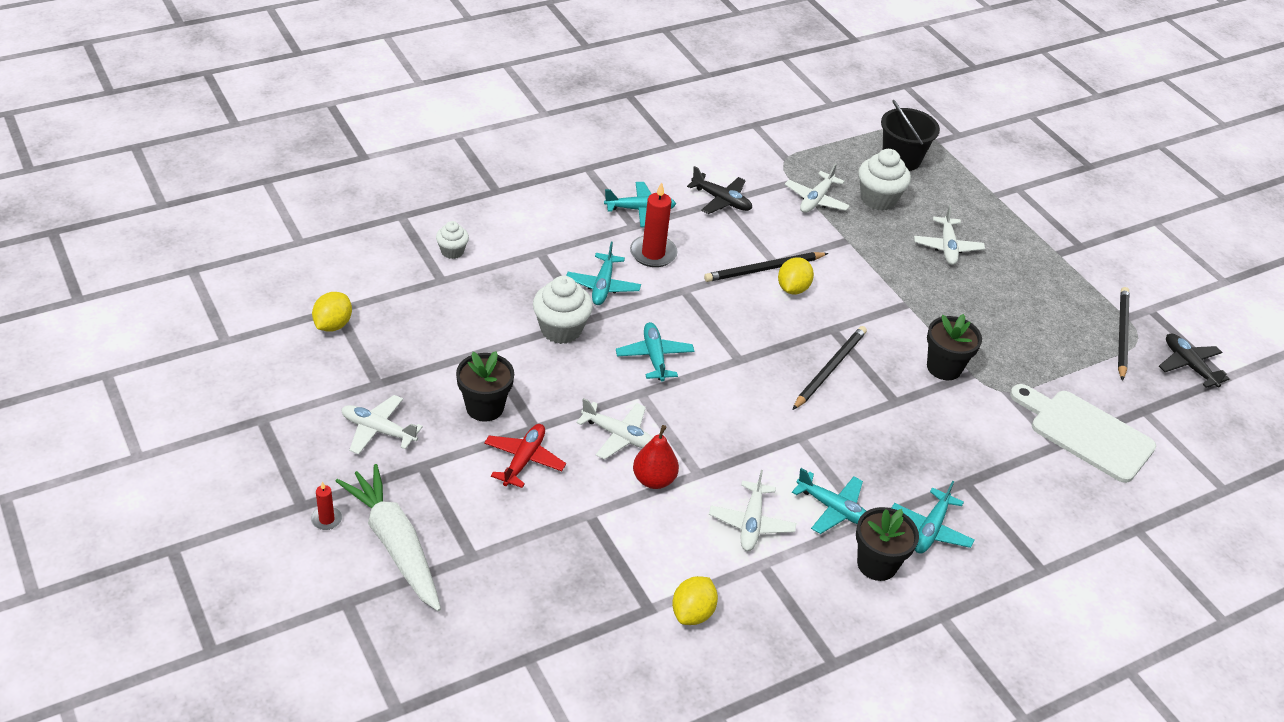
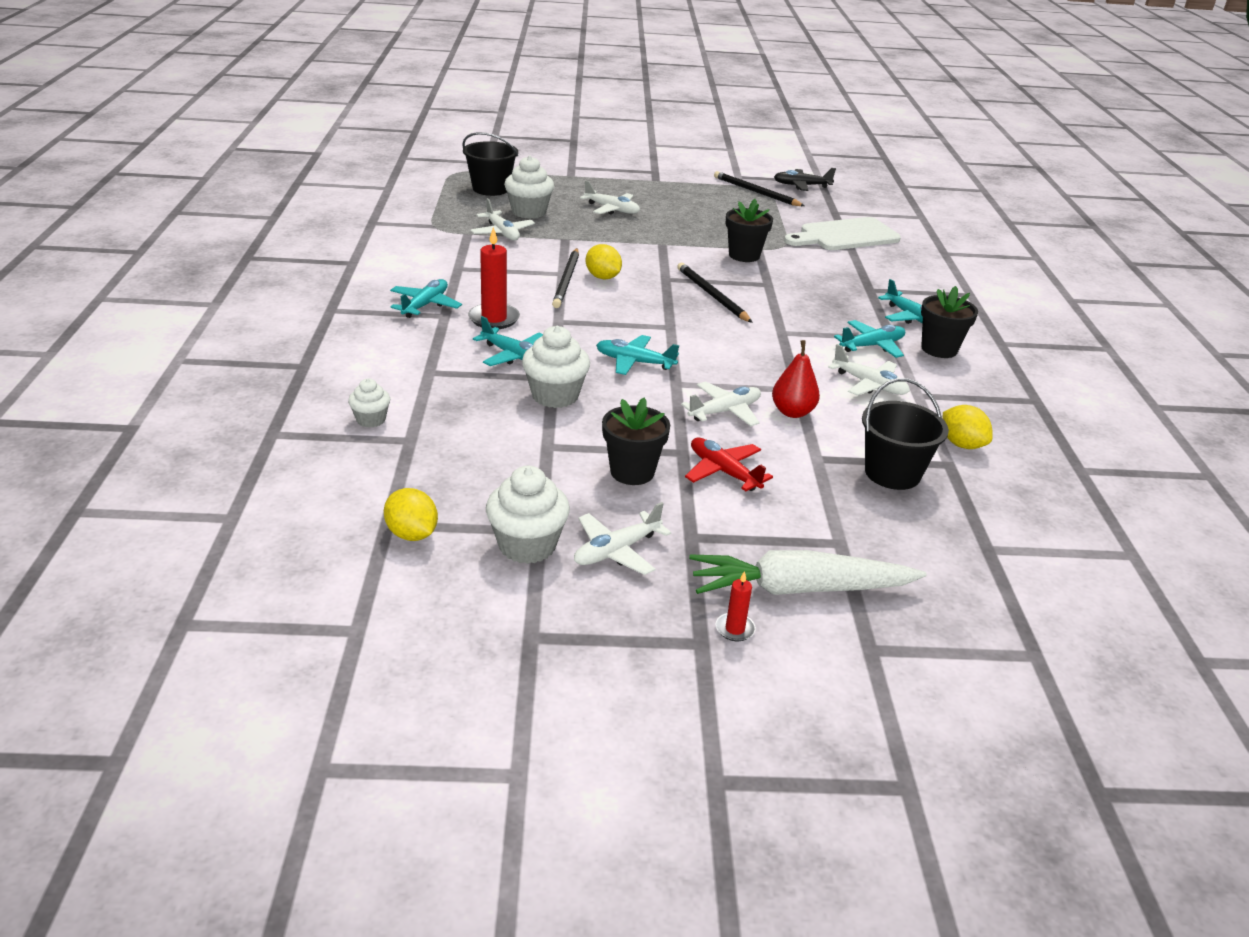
camera: 60 degrees left, 10 degrees down
black plane [687,166,752,214] -> none
none -> white cupcake [486,466,570,564]
none -> black bucket [862,378,949,490]

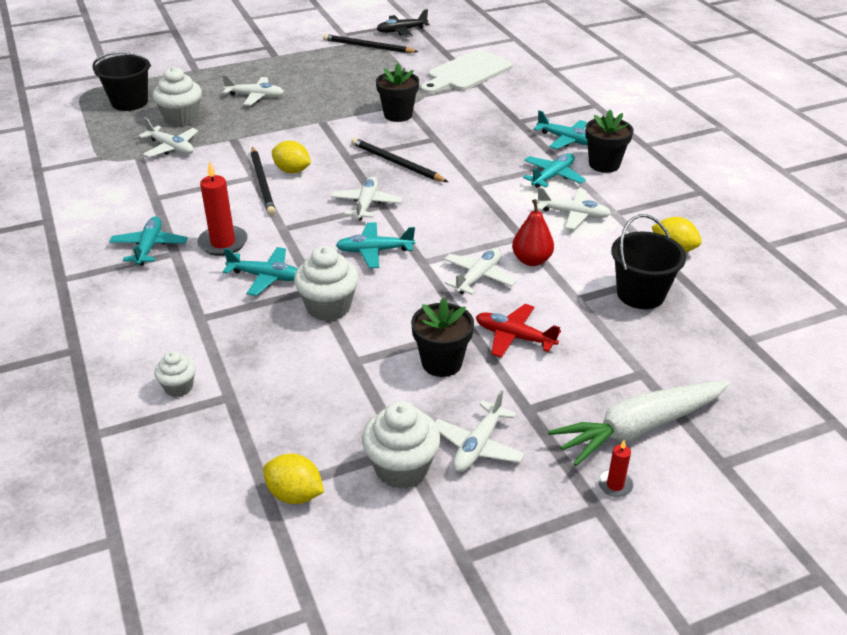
camera: 20 degrees left, 5 degrees up
none -> white plane [331,177,403,221]

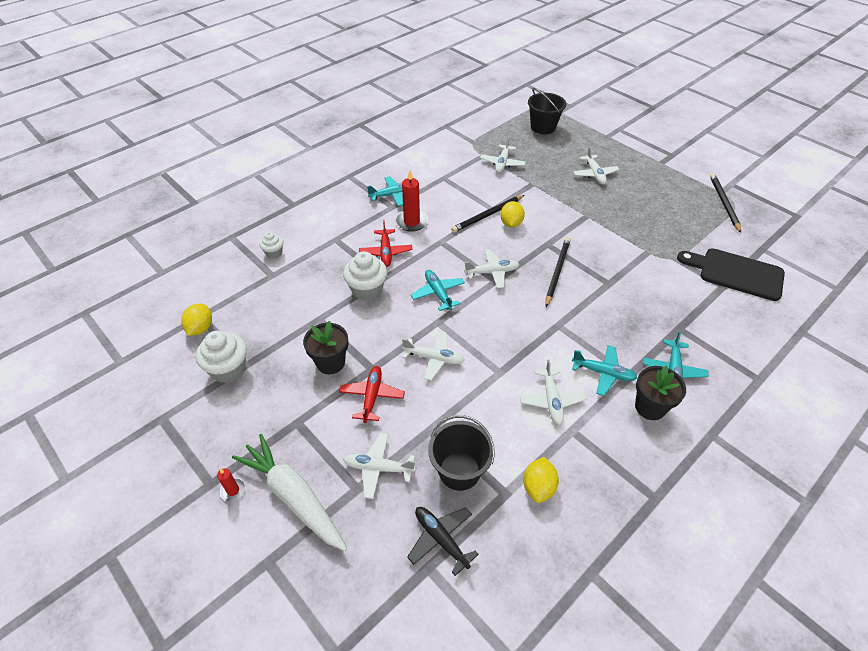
camera: 70 degrees right, 10 degrees up
white cupcake [153,66,202,127] -> none
turquoise plane [223,247,298,296] -> red plane [359,220,412,267]
black plane [376,9,430,37] -> black plane moved to [407,507,479,576]
black flower pot [376,63,419,122] -> none
white cutting board [421,50,513,94] -> black cutting board [677,248,785,301]
white plane [435,390,525,472] -> white plane moved to [343,433,416,499]
red pear [512,199,554,266] -> none

